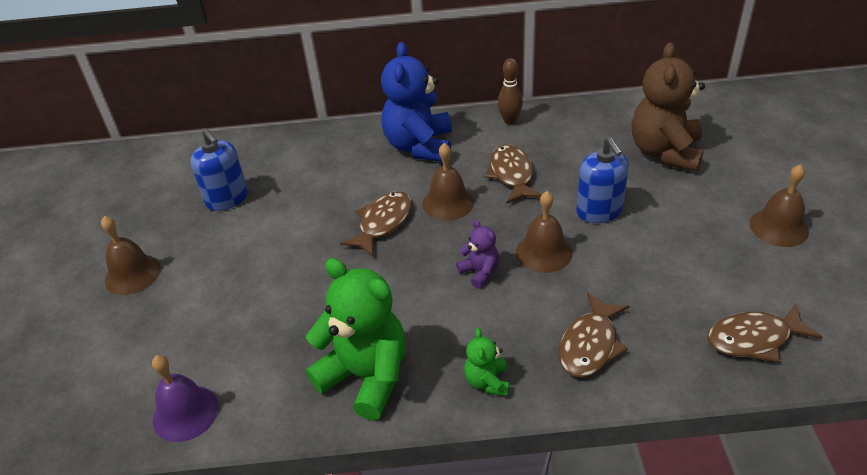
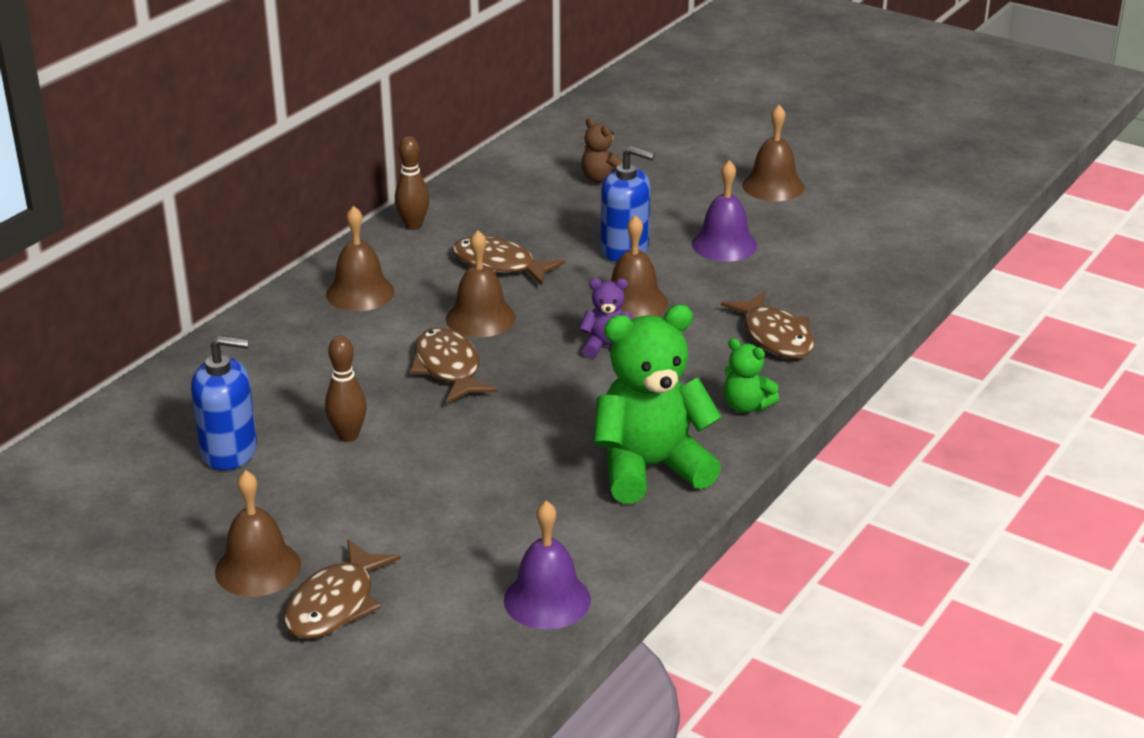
camera: 55 degrees left, 10 degrees down
blue teddy bear [381,42,452,162] -> brown bell [326,206,395,311]
brown teddy bear [631,43,705,172] -> brown teddy bear [581,118,623,183], size x0.47
brown fish [707,304,822,363] -> brown fish moved to [284,539,401,639]
none -> brown bowling pin [325,336,367,442]
none -> purple bell [692,160,757,262]

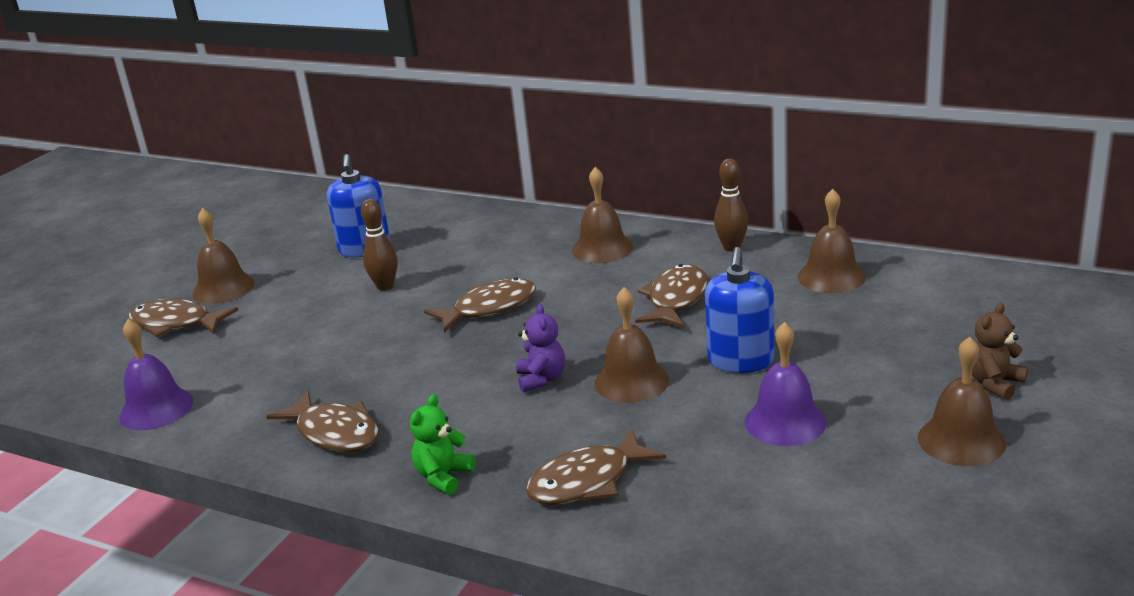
camera: 85 degrees right, 5 degrees down
brown bell [446,230,516,337] -> brown bell moved to [798,189,866,293]
brown teddy bear [581,118,623,183] -> brown teddy bear moved to [972,303,1028,400]
green teddy bear [594,305,722,503] -> brown fish [266,390,379,452]

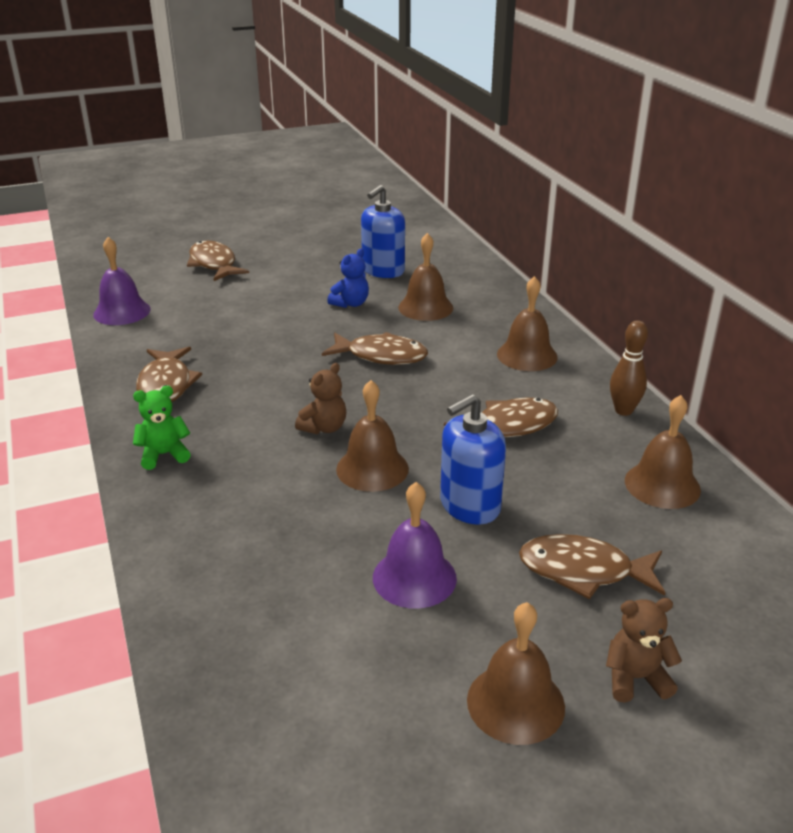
camera: 40 degrees right, 5 degrees up
brown bell [192,208,255,304] -> brown bell moved to [398,233,453,321]
brown bowling pin [361,199,397,291] -> blue teddy bear [327,249,369,308]
purple teddy bear [516,304,565,392] -> brown teddy bear [295,363,346,434]
brown fish [526,429,666,505] -> brown fish moved to [519,534,665,599]

